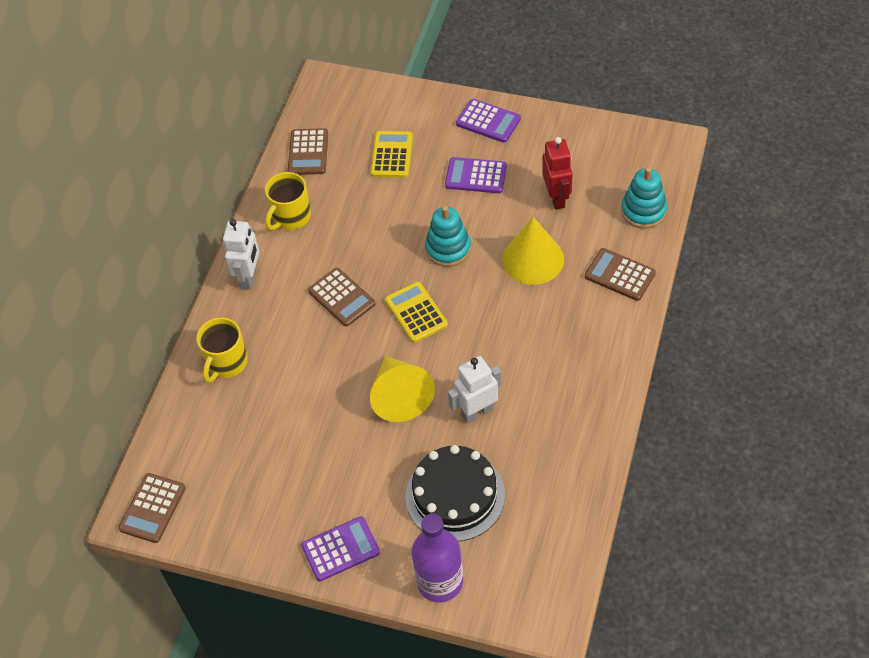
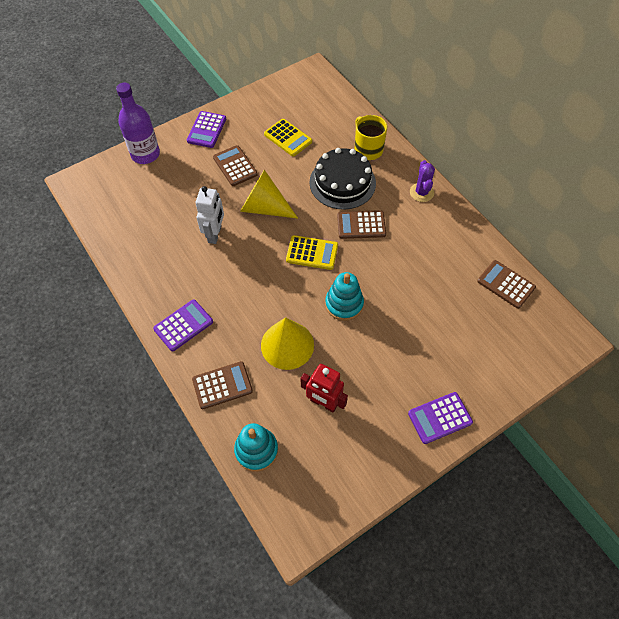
camera: 125 degrees right, 5 degrees up
brown calculator [118,473,185,543] -> brown calculator moved to [213,145,258,186]
white robot [223,219,259,289] -> purple cactus [410,160,435,202]
yellow mug [265,172,311,230] -> none
yellow calculator [371,131,413,178] -> yellow calculator moved to [264,119,312,157]
black cake [406,445,505,541] -> black cake moved to [309,148,376,210]
purple calculator [445,157,507,193] -> purple calculator moved to [153,299,213,352]

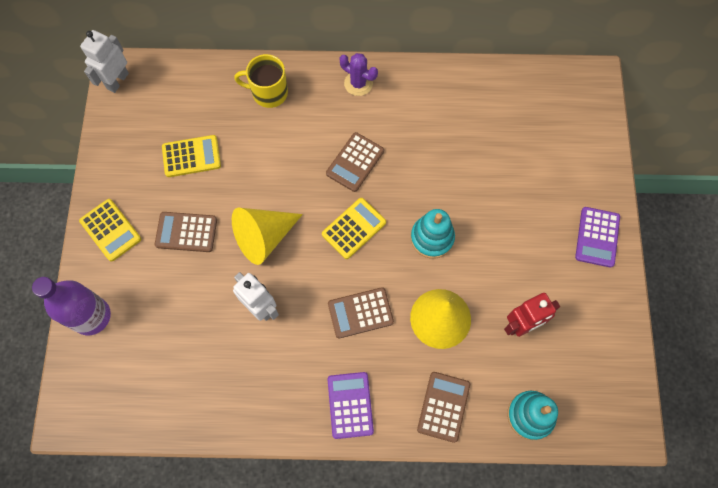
camera: 55 degrees left, 10 degrees up
purple calculator [187,111,226,148] -> yellow calculator [79,199,141,262]
black cake [309,148,376,210] -> none
brown calculator [477,260,536,309] -> brown calculator moved to [328,287,394,338]
none -> white robot [80,30,129,93]

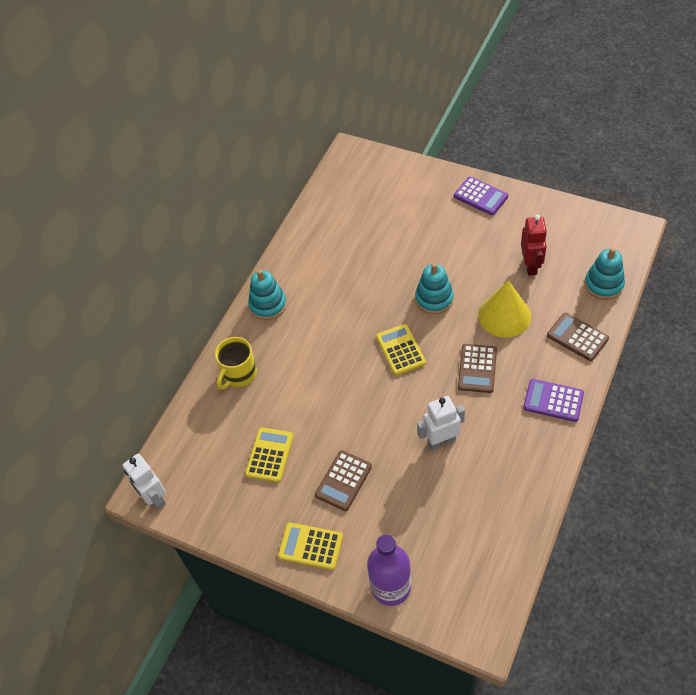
camera: 60 degrees left, 15 degrees down
yellow calculator [79,199,141,262] -> yellow calculator turned 150 degrees counterclockwise [278,523,343,570]
yellow cone [232,207,303,265] -> none
brown calculator [326,132,384,192] -> none
purple cactus [339,53,378,96] -> turquoise stacking toy [248,270,287,320]

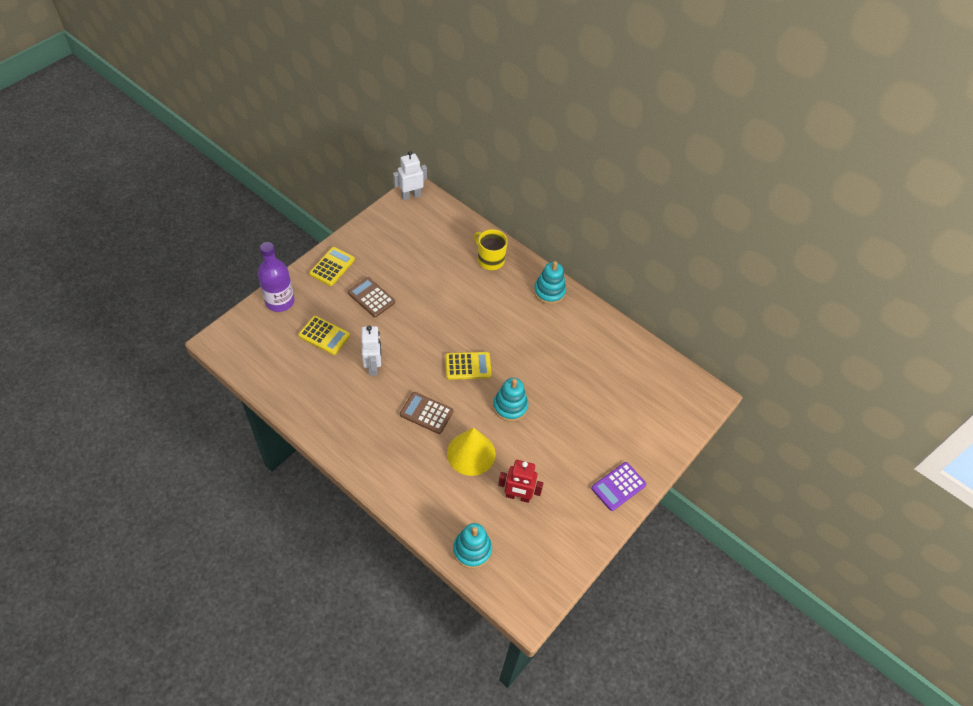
camera: 95 degrees right, 0 degrees up
yellow calculator [245,427,293,483] -> yellow calculator moved to [298,316,350,355]
purple calculator [523,379,584,422] -> none
brown calculator [547,313,609,361] -> none

